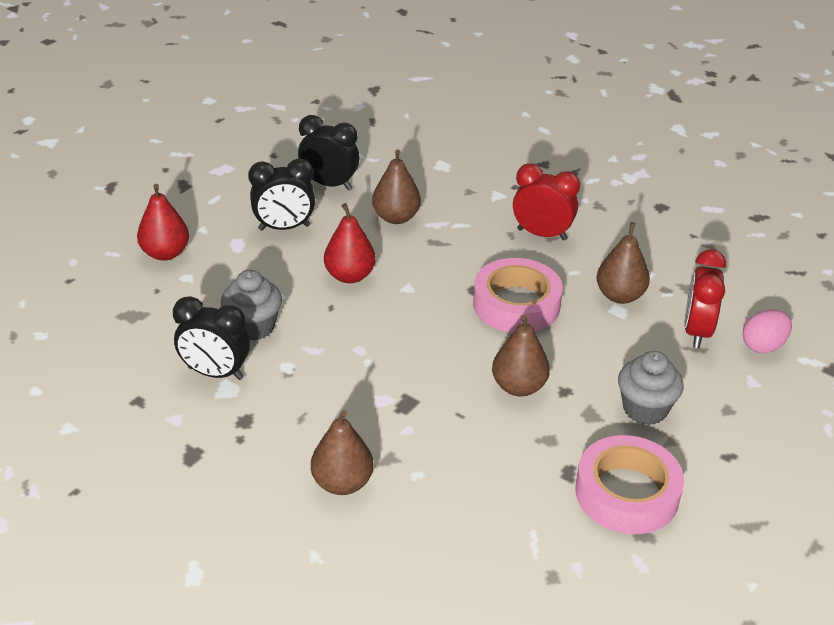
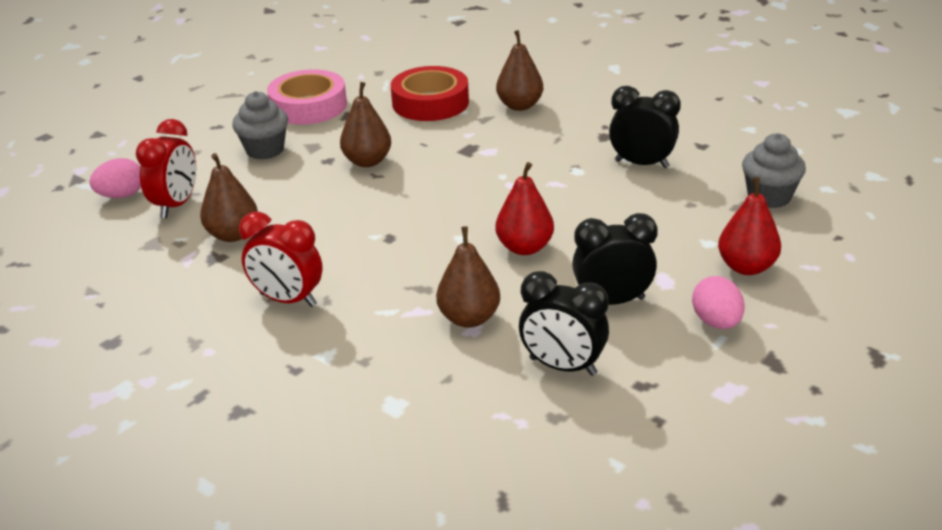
camera: 175 degrees left, 5 degrees down
grey cupcake [221,270,282,341] -> grey cupcake moved to [742,133,806,208]
pink tape [473,258,563,333] -> none
none -> red tape [391,66,469,121]
none -> pink egg [692,276,745,329]

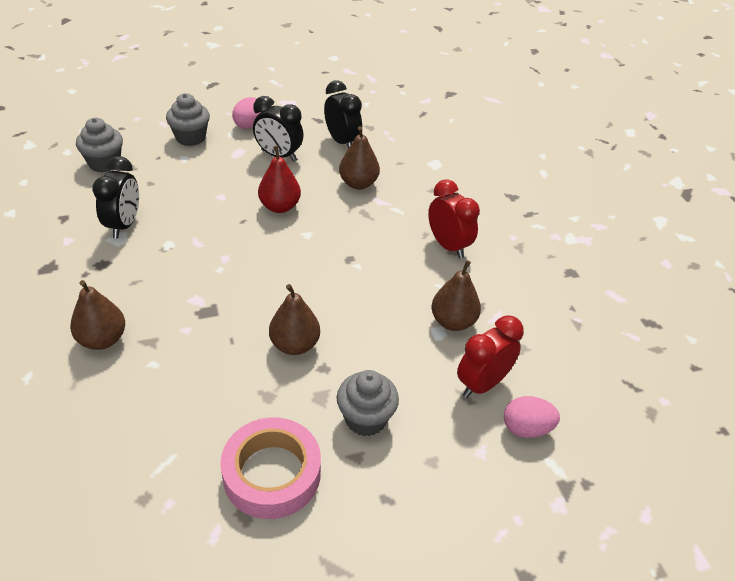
camera: 150 degrees left, 10 degrees up
red tape [391,66,469,121] -> none
black clock [609,86,681,168] -> black clock turned 135 degrees counterclockwise [92,156,139,238]
red pear [718,177,781,275] -> grey cupcake [166,93,210,146]

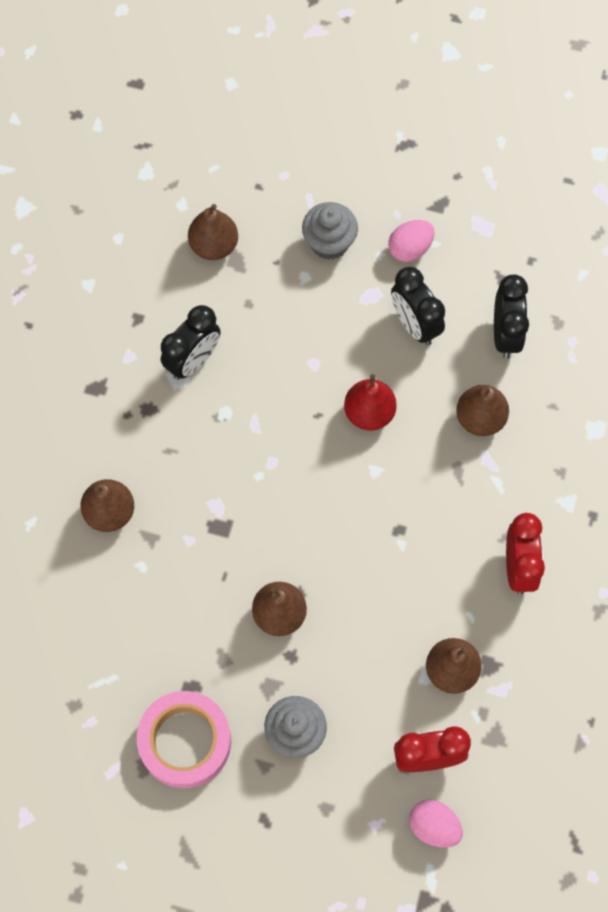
camera: 35 degrees right, 25 degrees up
grey cupcake [76,118,123,173] -> brown pear [188,204,238,260]

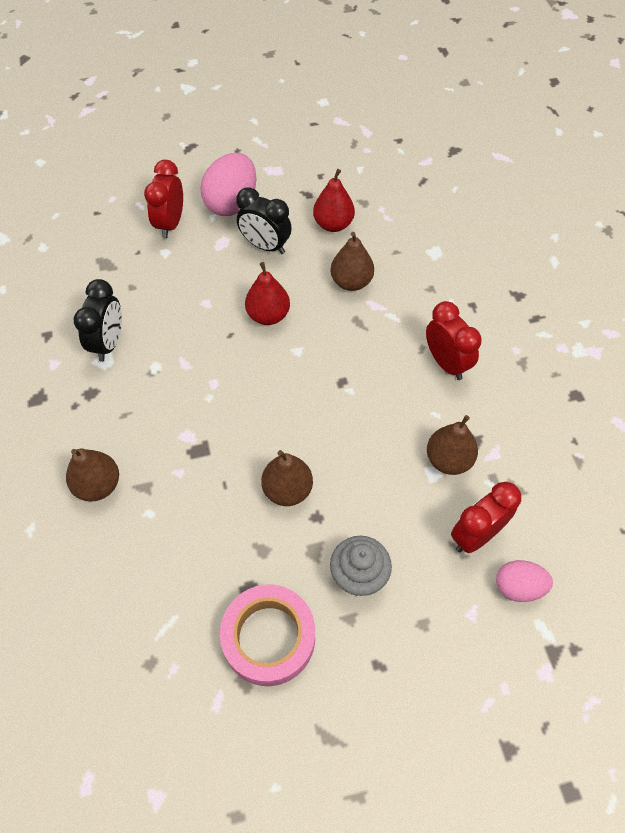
camera: 30 degrees left, 10 degrees down
brown pear [188,204,238,260] -> none
grey cupcake [302,202,358,260] -> red clock [144,160,183,239]
pink egg [388,220,435,262] -> pink egg [201,153,256,216], size x1.69
black clock [494,275,529,359] -> red pear [313,169,355,232]

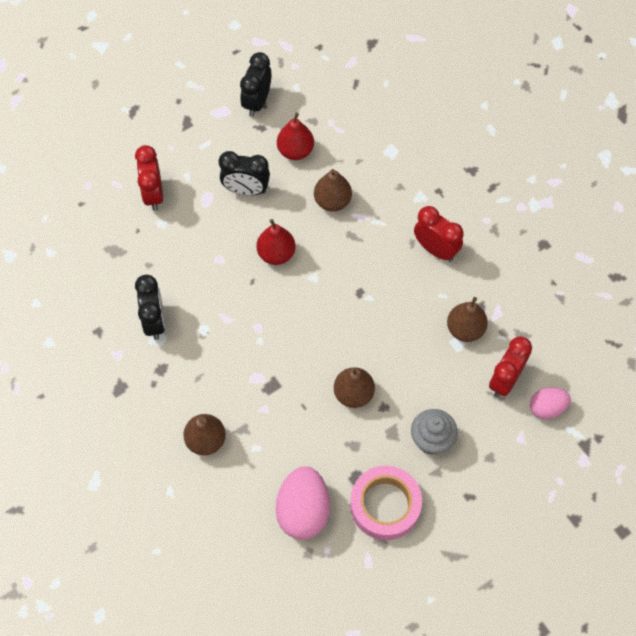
camera: 20 degrees left, 5 degrees up
pink egg [201,153,256,216] -> pink egg moved to [276,466,330,539]
none -> black clock [240,52,271,117]

